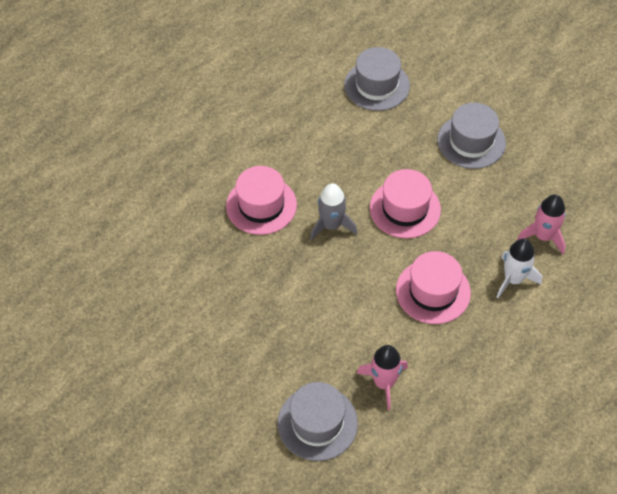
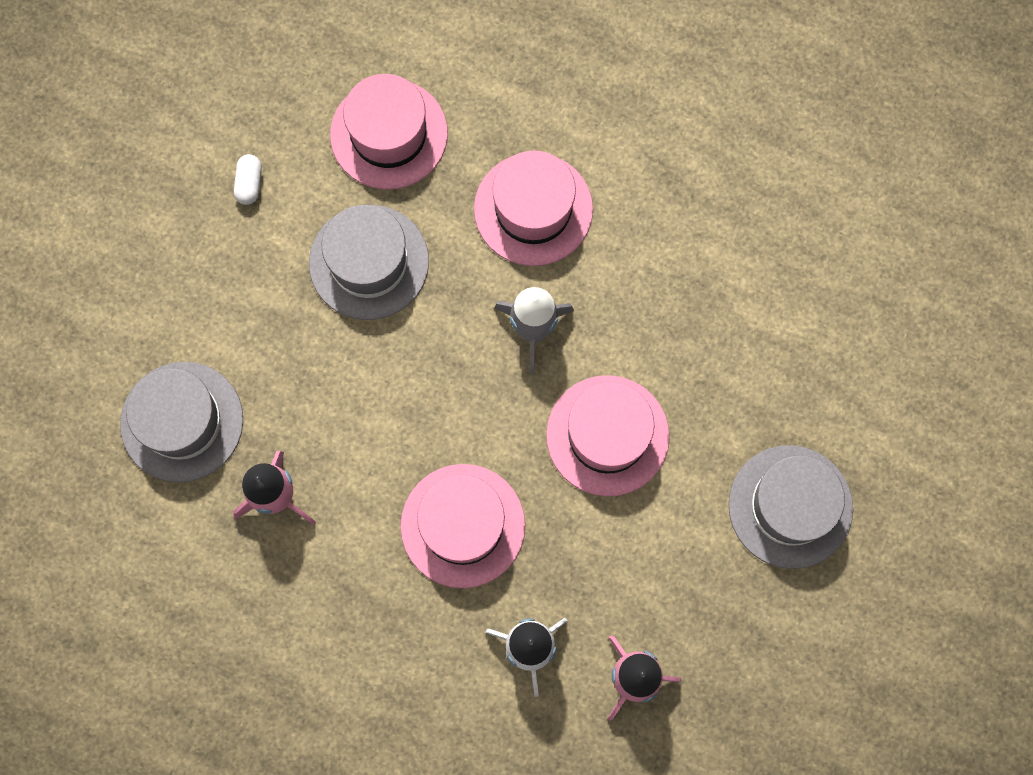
camera: 70 degrees right, 20 degrees up
grey hat [344,47,410,111] -> grey hat moved to [309,205,429,320]
none -> white capsule [234,154,262,205]
none -> pink hat [330,74,448,189]

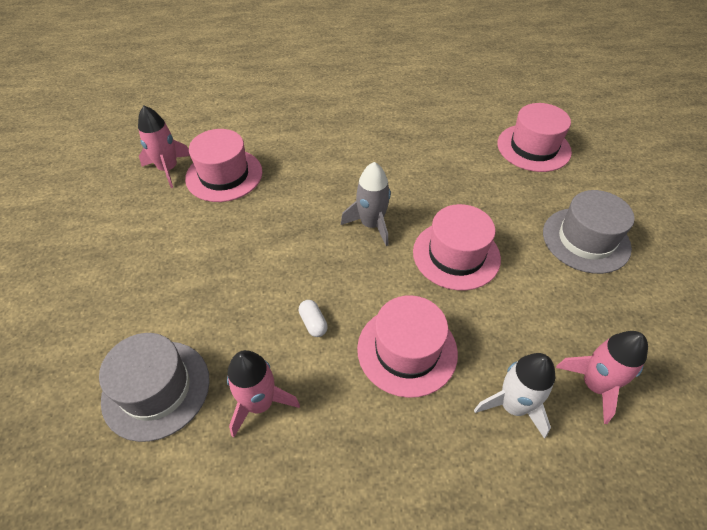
camera: 30 degrees left, 25 degrees down
white capsule [234,154,262,205] -> white capsule moved to [299,300,328,337]
grey hat [309,205,429,320] -> none
pink hat [474,151,593,266] -> pink hat moved to [497,103,572,172]
none -> pink rocket [138,106,190,188]

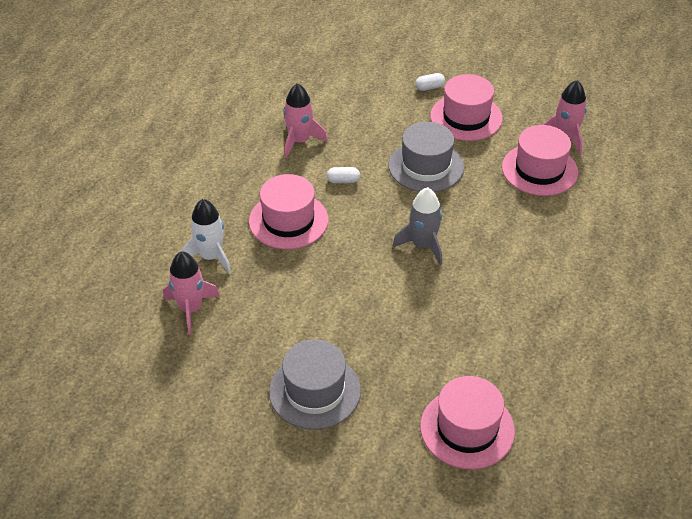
camera: 115 degrees right, 5 degrees down
grey hat [99,333,210,442] -> grey hat moved to [388,122,464,192]
pink hat [413,204,501,290] -> pink hat moved to [430,74,503,141]
none -> white capsule [416,73,445,91]

